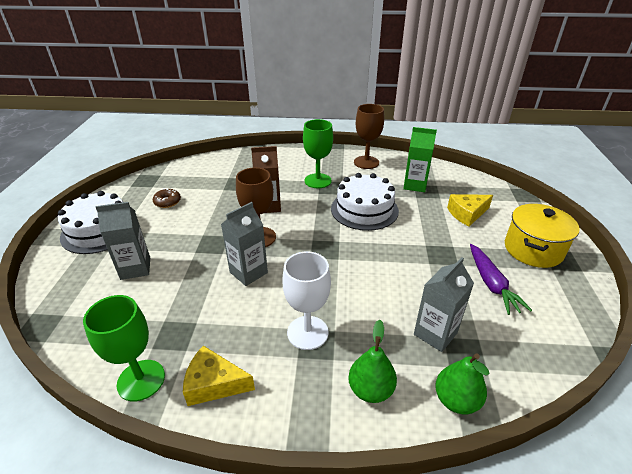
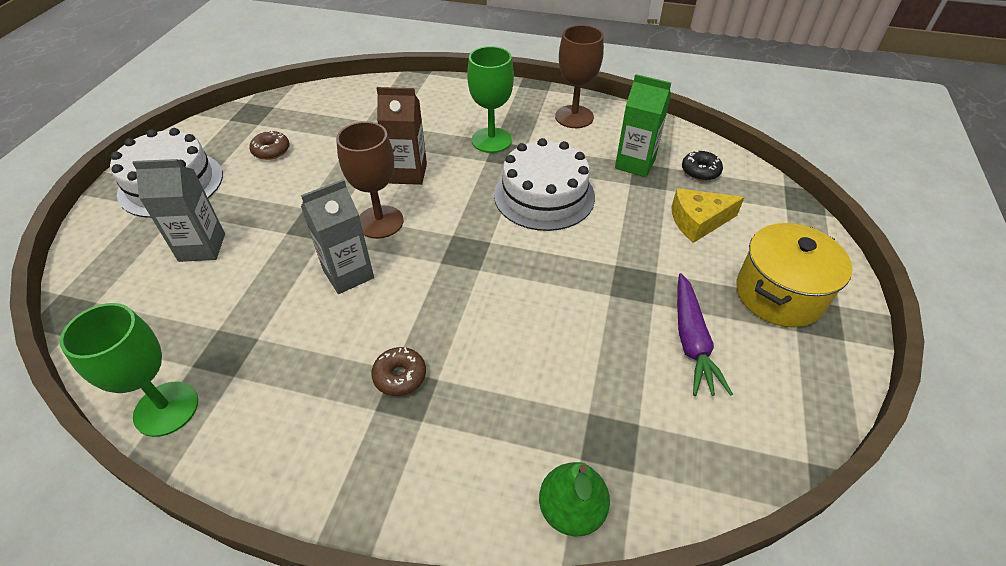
camera: 10 degrees right, 10 degrees up
yellow cheese [183,346,255,406] -> none
white goblet [282,251,331,350] -> brown donut [371,347,426,396]
green pear [348,320,397,403] -> none
grey carton [414,257,474,352] -> none
none -> black donut [682,151,723,181]

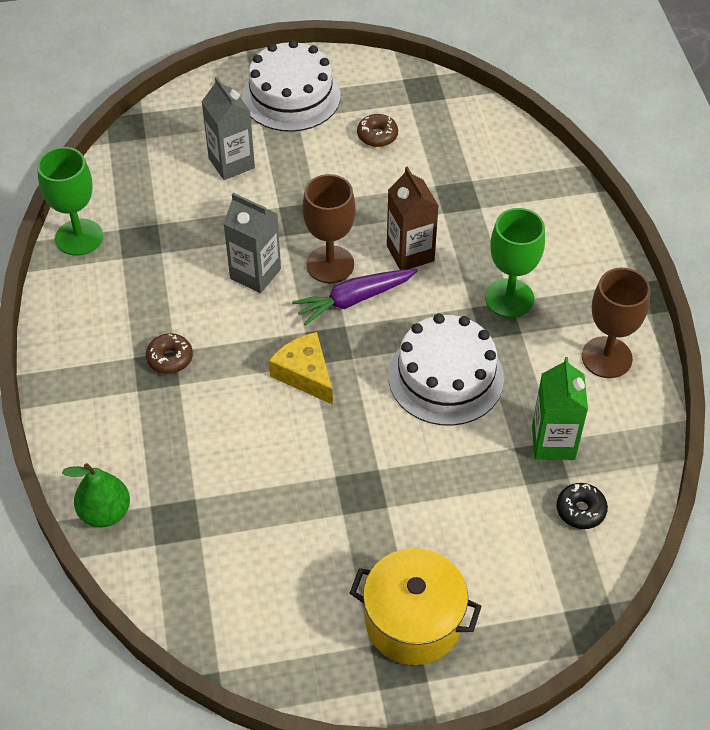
camera: 65 degrees right, 5 degrees up
yellow cheese [671,188,744,243] -> yellow cheese moved to [269,332,333,405]
purple carrot [677,273,733,396] -> purple carrot moved to [292,269,418,326]

